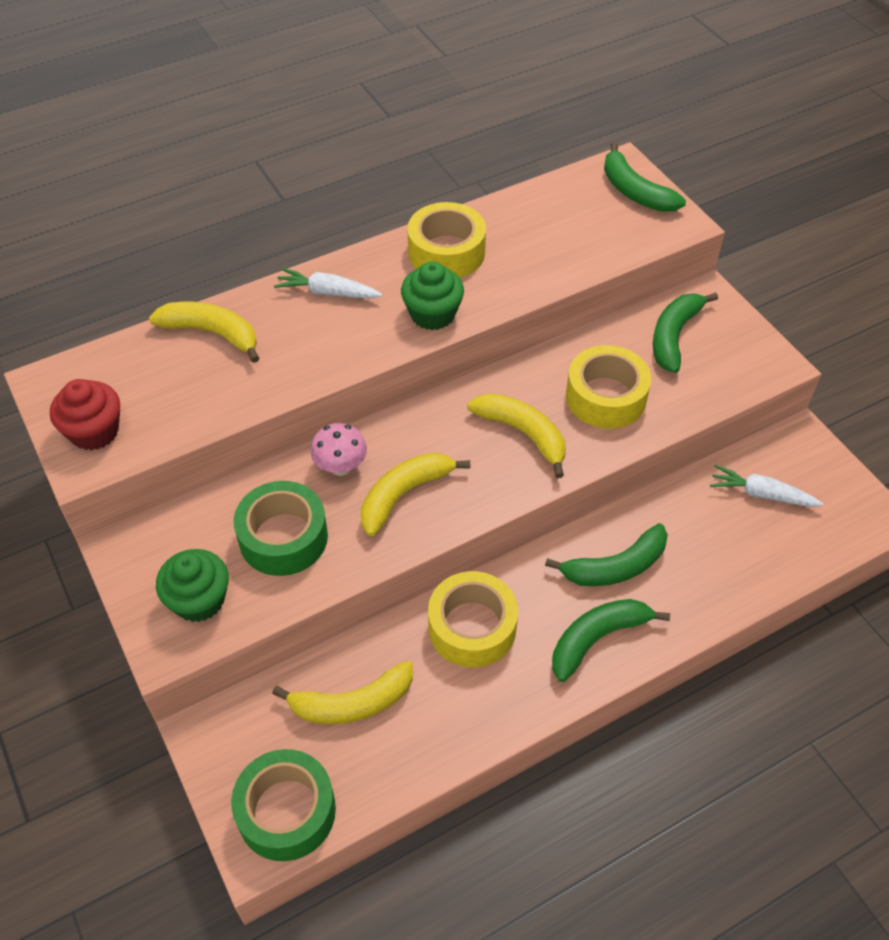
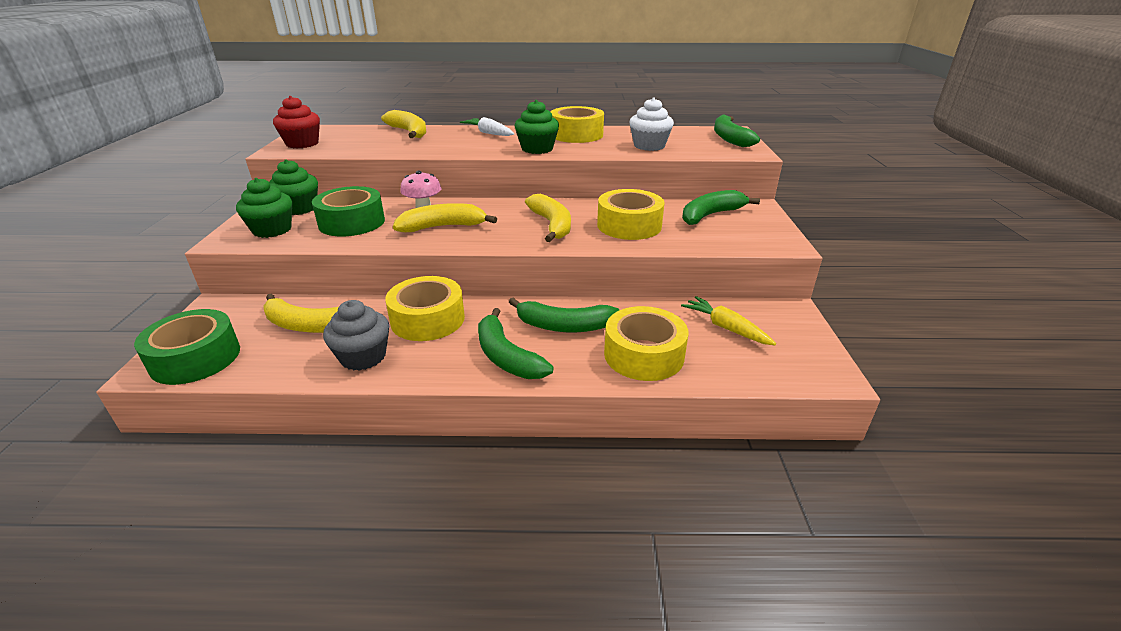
camera: 30 degrees right, 20 degrees down
green banana [552,599,670,682] -> green banana turned 120 degrees counterclockwise [478,308,554,379]
white carrot [710,465,824,507] -> yellow carrot [681,296,776,345]
none -> green cupcake [269,159,318,215]
none -> grey cupcake [323,300,389,371]
none -> yellow tape [604,306,689,381]
none -> white cupcake [629,97,674,151]

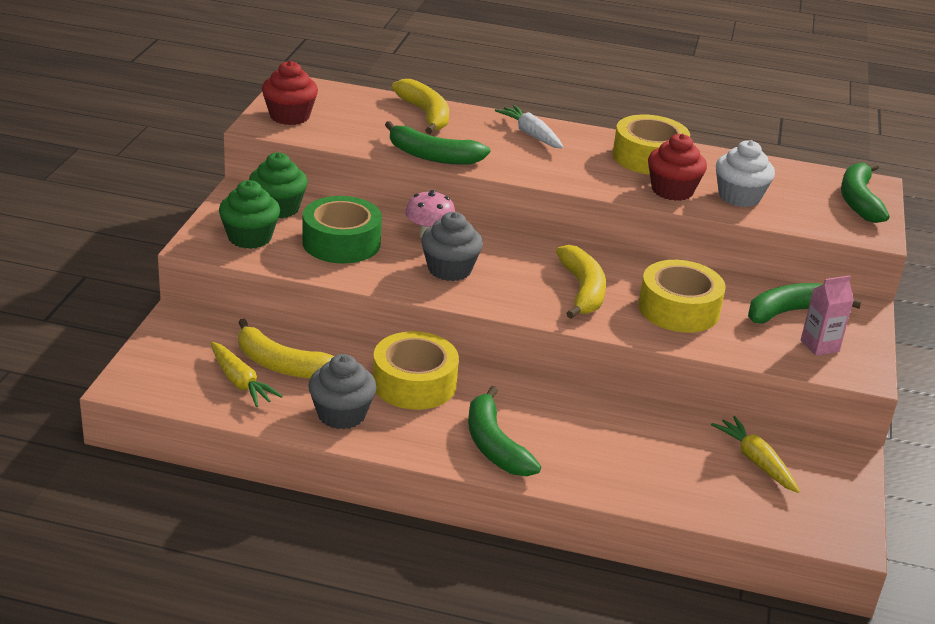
camera: 10 degrees right, 0 degrees up
green tape [134,309,240,385] -> none
yellow banana [393,203,497,232] -> grey cupcake [421,212,483,281]
green banana [509,298,619,332] -> green banana moved to [385,121,490,165]
green cupcake [515,100,559,154] -> none
yellow tape [604,306,689,381] -> none
none -> yellow carrot [211,342,283,407]
none -> red cupcake [648,134,707,201]
none -> pink carton [801,275,854,356]

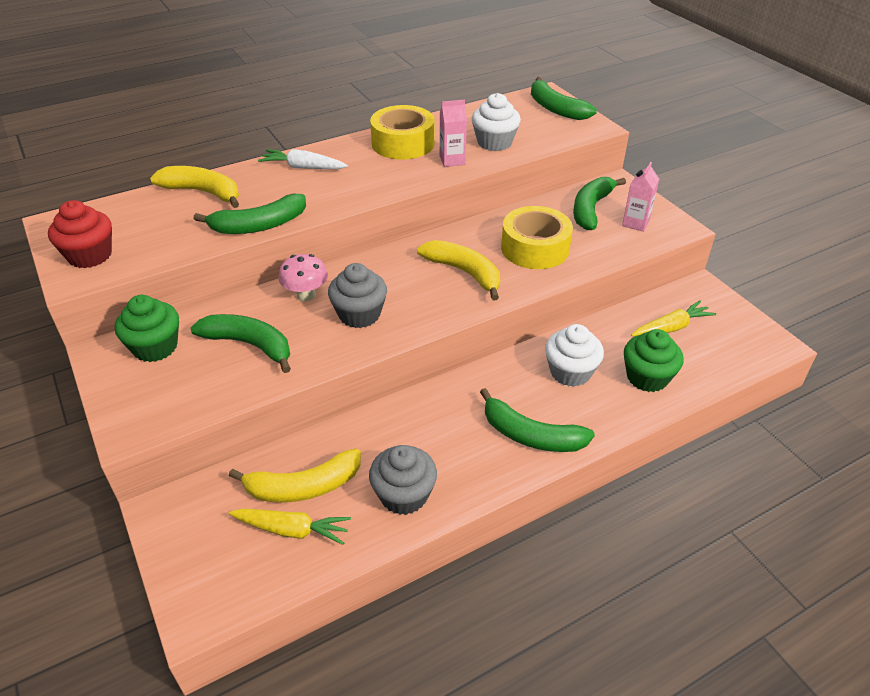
camera: 40 degrees left, 10 degrees up
green cupcake [219,180,280,249] -> green cupcake moved to [624,329,684,392]
green tape [302,196,382,264] -> green banana [191,314,291,373]
yellow tape [373,331,459,410] -> none
red cupcake [648,134,707,201] -> pink carton [440,100,467,167]
yellow carrot [711,416,800,493] -> yellow carrot turned 135 degrees clockwise [631,300,716,336]
none -> white cupcake [545,324,604,387]

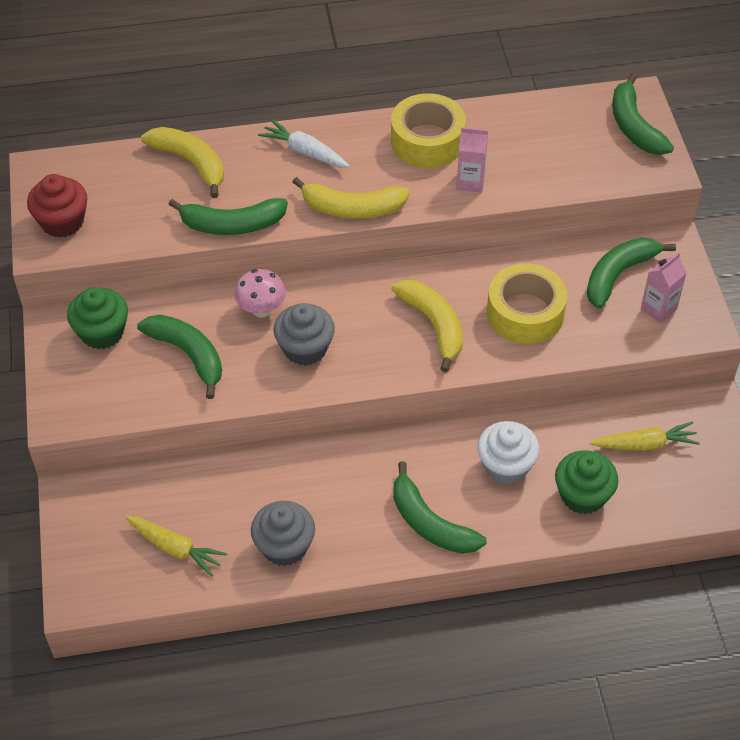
camera: 20 degrees right, 10 degrees up
yellow banana [229,449,361,502] -> yellow banana moved to [293,177,410,219]
white cupcake [472,93,521,151] -> none

